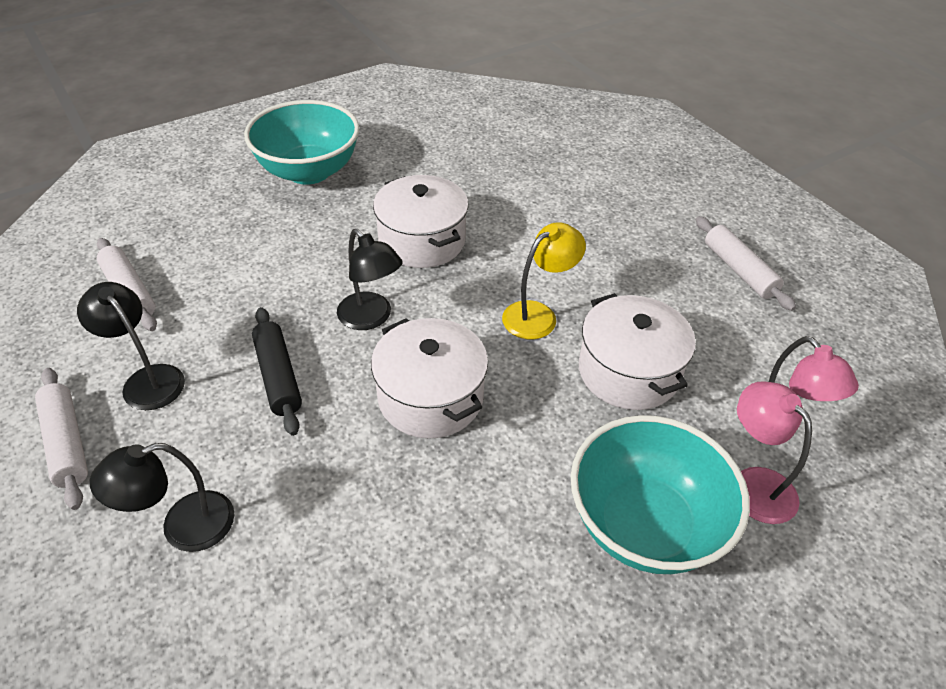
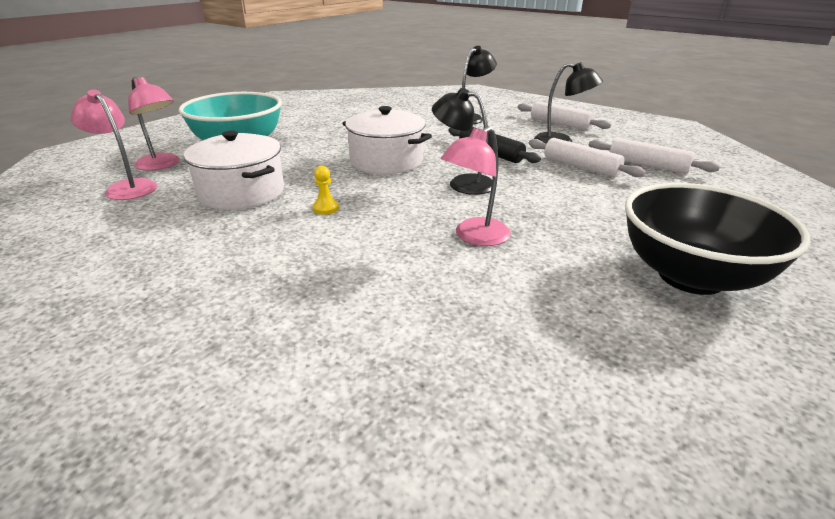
camera: 160 degrees right, 15 degrees down
turquoise bowl [244,100,359,185] -> black bowl [625,183,811,295]
white pot [373,175,469,268] -> pink lamp [441,126,511,246]
yellow lamp [502,222,586,339] -> yellow pawn [312,166,339,215]
white rolling pin [696,216,796,311] -> white rolling pin moved to [529,138,646,177]

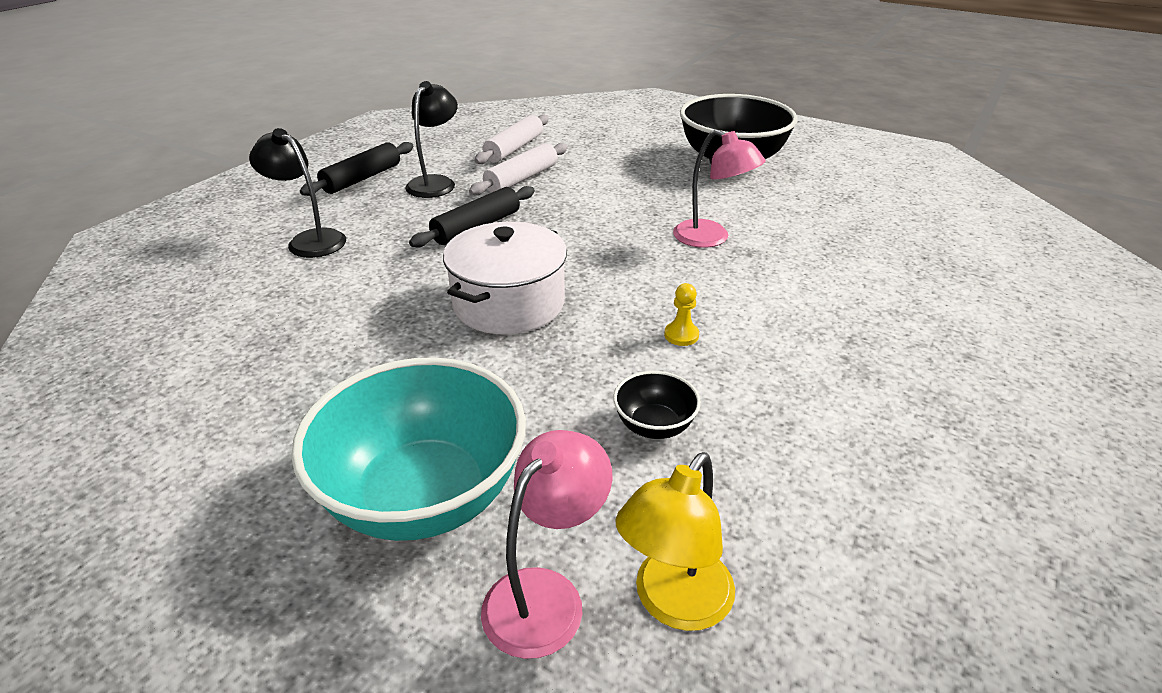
camera: 95 degrees left, 5 degrees up
pink lamp [70,90,157,200] -> yellow lamp [615,452,735,631]
white pot [184,131,284,210] -> black bowl [613,371,701,439]
black lamp [432,88,492,195] -> none
white rolling pin [518,101,611,131] -> black rolling pin [300,142,414,196]

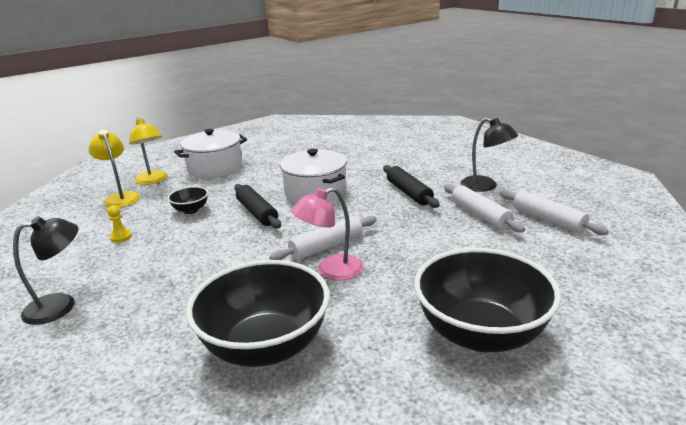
camera: 115 degrees right, 10 degrees down
black lamp [249,128,346,258] -> black lamp moved to [13,216,78,325]
turquoise bowl [291,357,526,541] -> white pot [174,129,247,178]
black rolling pin [300,142,414,196] -> black rolling pin moved to [234,184,281,229]
pink lamp [481,430,612,659] -> yellow lamp [129,118,168,185]
yellow pawn [664,283,699,346] -> yellow pawn moved to [107,205,132,243]
none -> black bowl [186,260,330,367]
none -> white rolling pin [270,216,377,260]

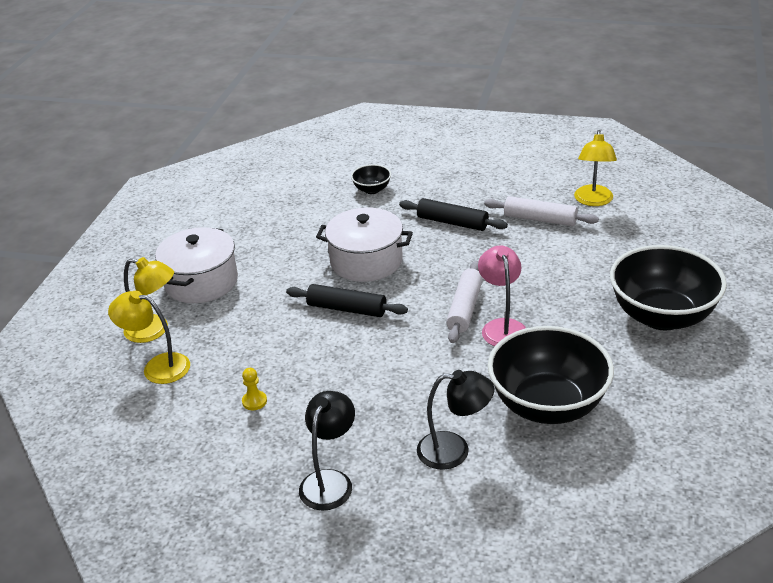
camera: 40 degrees left, 10 degrees up
black bowl [168,186,208,214] -> black bowl moved to [351,164,391,194]
pink lamp [291,187,363,281] -> pink lamp turned 150 degrees clockwise [478,246,526,346]
black lamp [461,118,518,192] -> black lamp moved to [417,370,494,470]
white rolling pin [500,190,609,235] -> yellow lamp [574,130,617,206]

